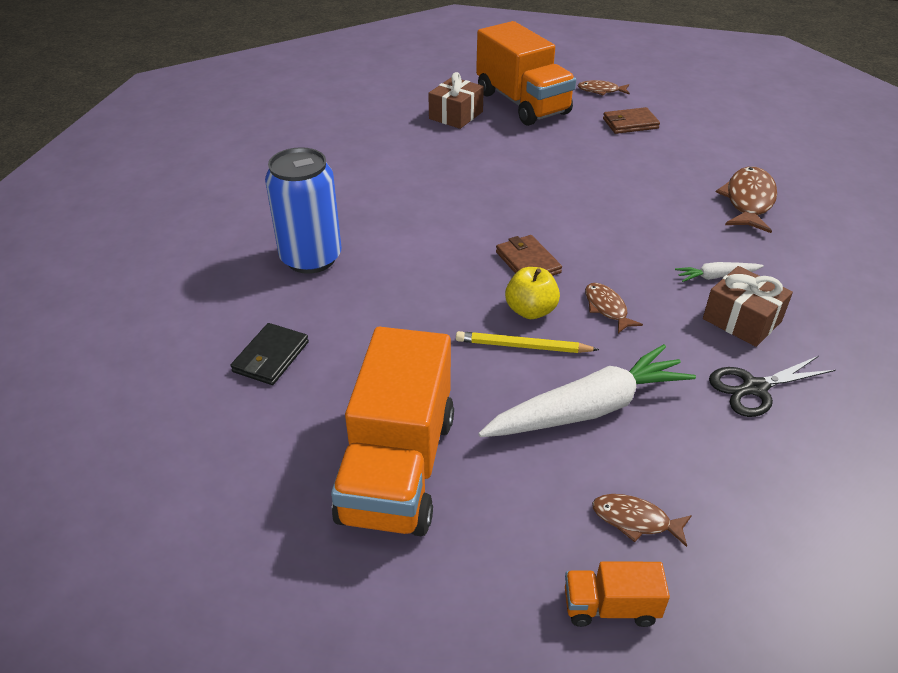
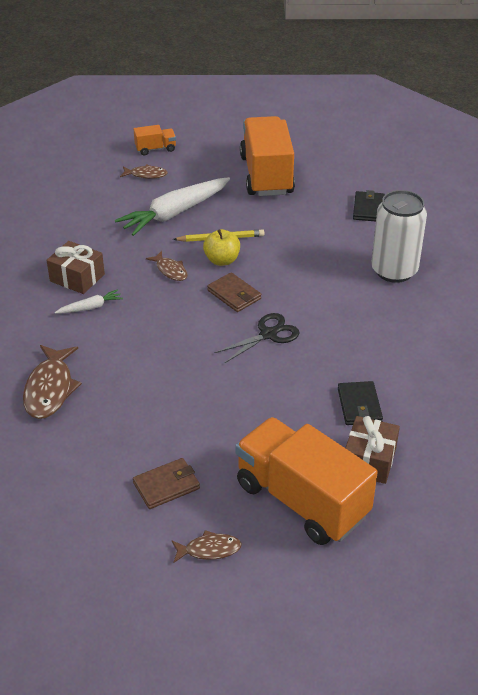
camera: 165 degrees right, 0 degrees up
blue can [265,147,341,274] -> white can [371,190,427,283]
black scissors [709,356,836,417] -> black scissors moved to [215,313,300,363]
none -> black wallet [338,381,383,425]

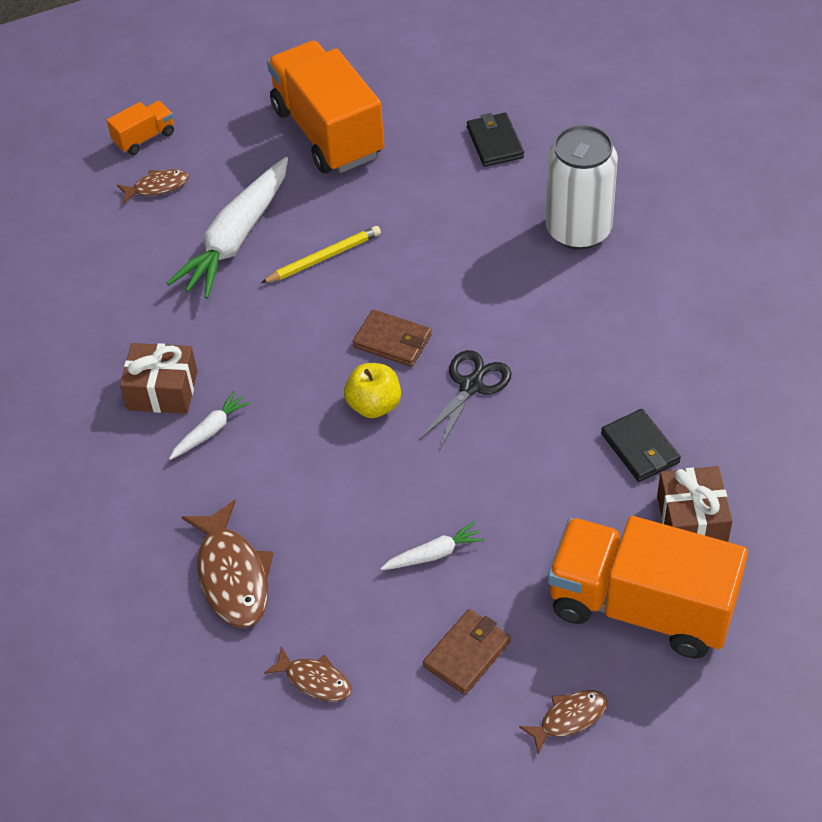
camera: 20 degrees left, 10 degrees up
brown fish [146,251,188,281] -> brown fish moved to [264,646,352,701]
yellow apple [203,229,240,266] -> yellow apple moved to [344,363,401,418]
none -> white carrot [380,522,484,570]

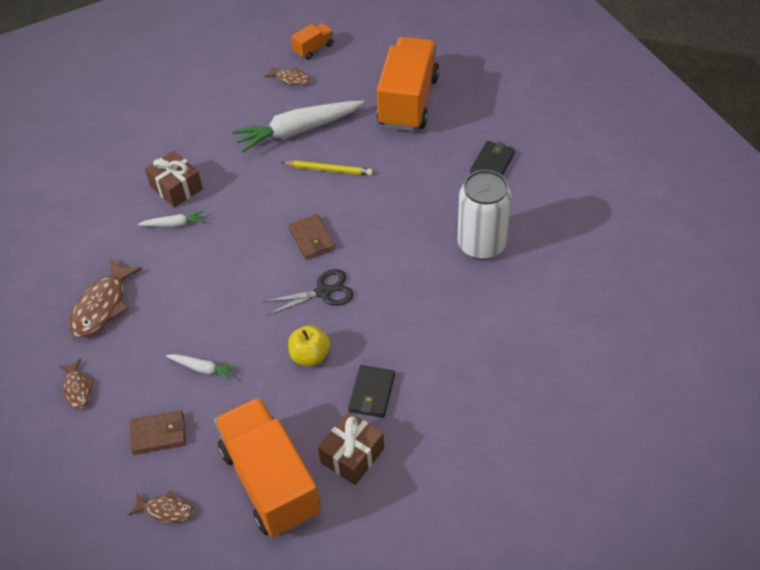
camera: 40 degrees right, 0 degrees up
orange truck [107,101,174,155] -> orange truck turned 45 degrees counterclockwise [291,23,334,60]
yellow apple [344,363,401,418] -> yellow apple moved to [288,325,330,366]

